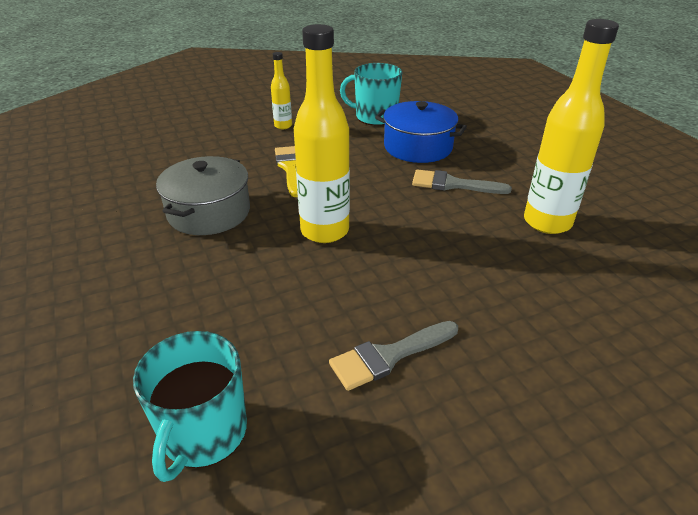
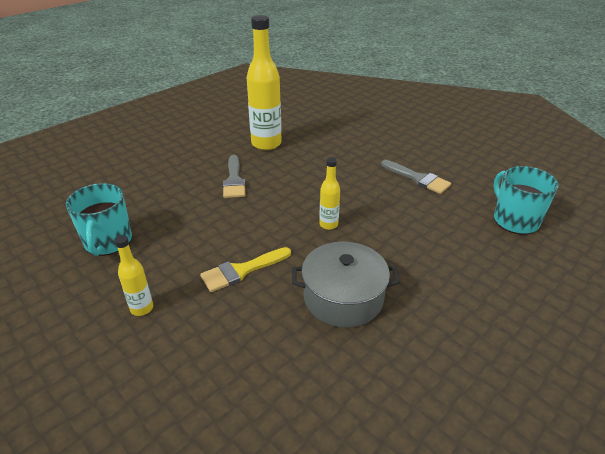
camera: 110 degrees left, 0 degrees up
turquoise mug [133,331,247,482] -> turquoise mug turned 105 degrees counterclockwise [493,166,559,235]
yellow bottle [294,24,350,243] -> yellow bottle [319,157,340,230], size x0.49
blue pot [375,101,467,163] -> none

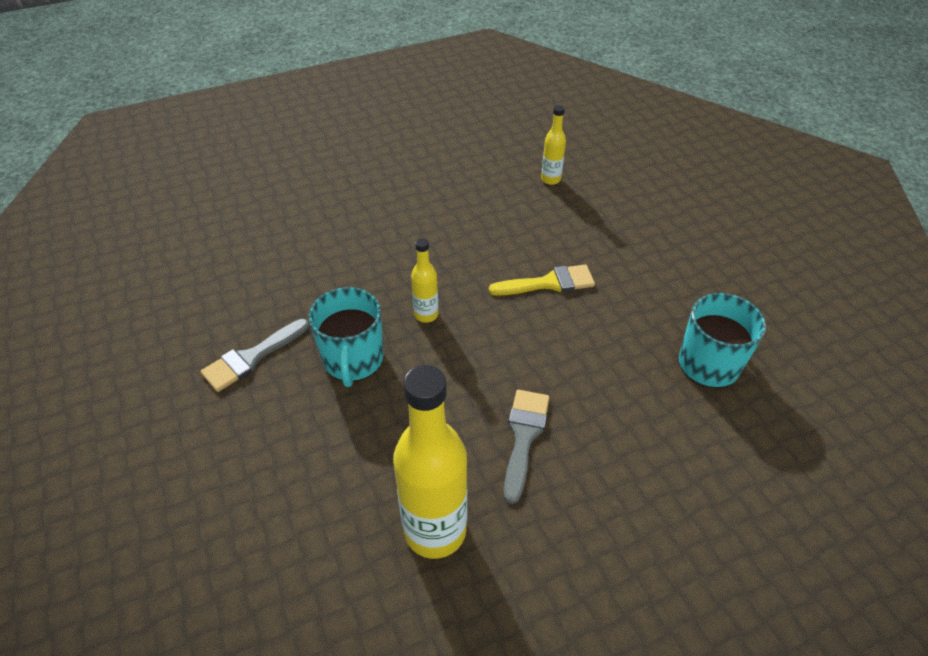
camera: 160 degrees left, 10 degrees up
yellow bottle [114,235,153,316] -> yellow bottle moved to [541,105,566,185]
grey pot [292,242,400,328] -> none
grey brush [381,160,451,194] -> grey brush turned 105 degrees counterclockwise [201,319,309,392]
turquoise mug [493,166,559,235] -> turquoise mug moved to [309,287,383,387]

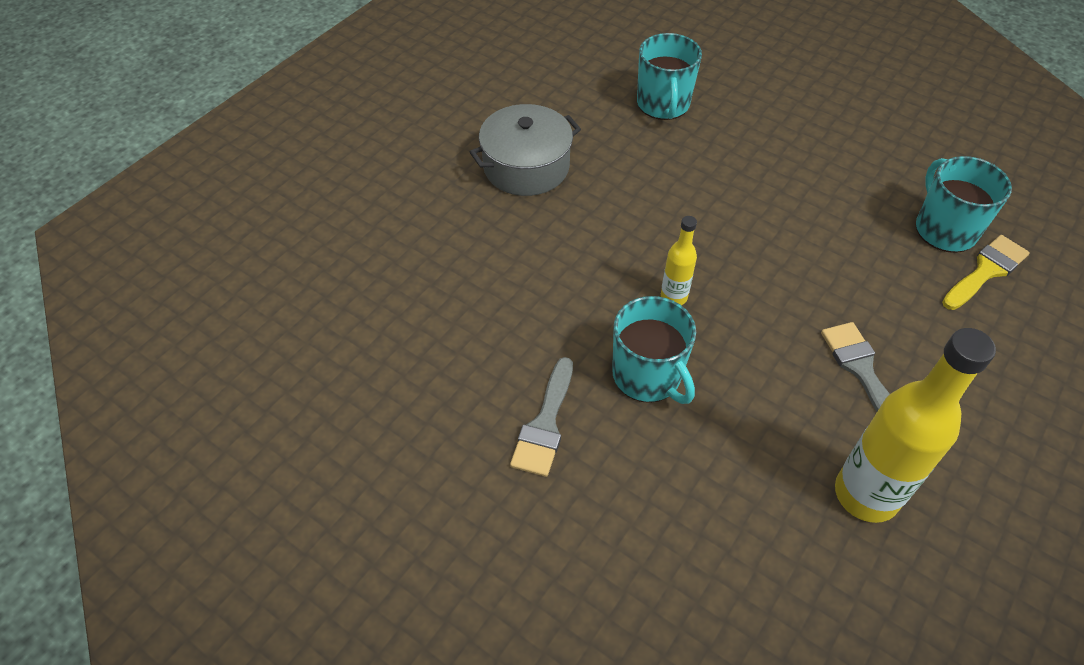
camera: 30 degrees left, 5 degrees up
yellow brush [489,264,595,296] -> yellow brush moved to [942,235,1030,310]
yellow bottle [541,105,566,185] -> turquoise mug [637,33,702,120]
none -> grey pot [470,104,581,196]

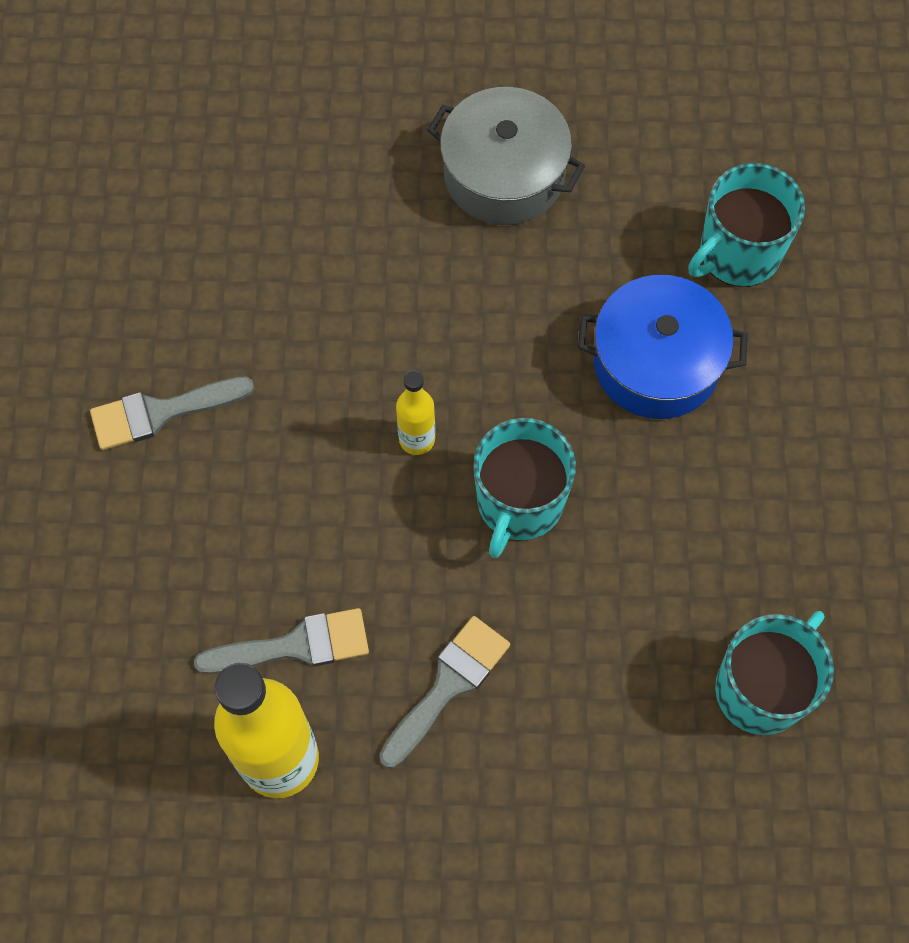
camera: 55 degrees right, 15 degrees up
turquoise mug [612,296,696,404] -> turquoise mug moved to [474,418,576,558]
yellow brush [942,235,1030,310] -> none
none -> grey brush [194,608,369,674]
none -> blue pot [578,275,748,419]

